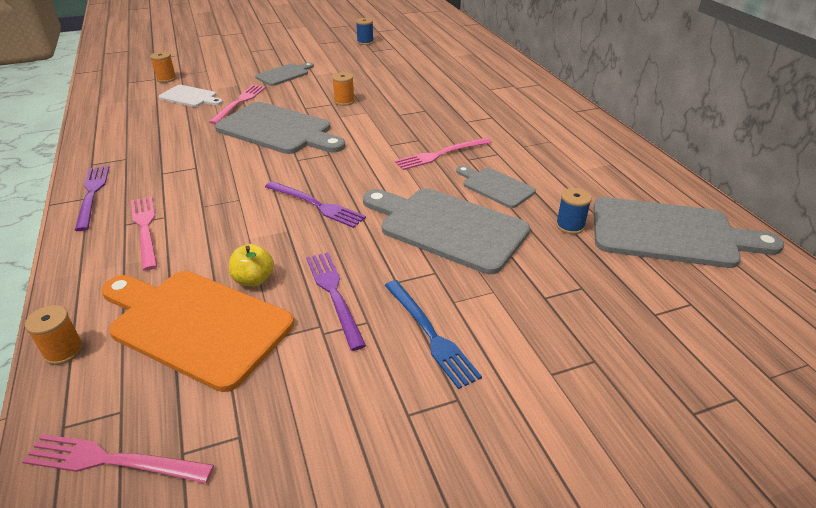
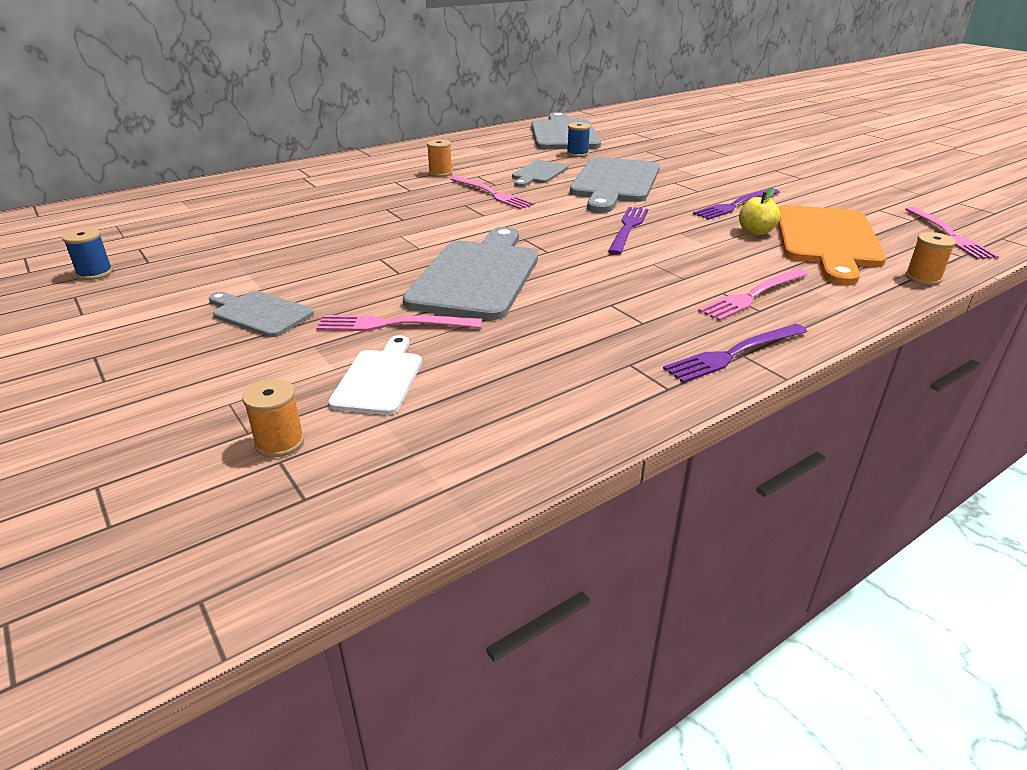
camera: 105 degrees left, 5 degrees down
orange spool [332,72,355,106] -> orange spool moved to [427,139,452,177]
blue fork [384,280,482,389] -> none

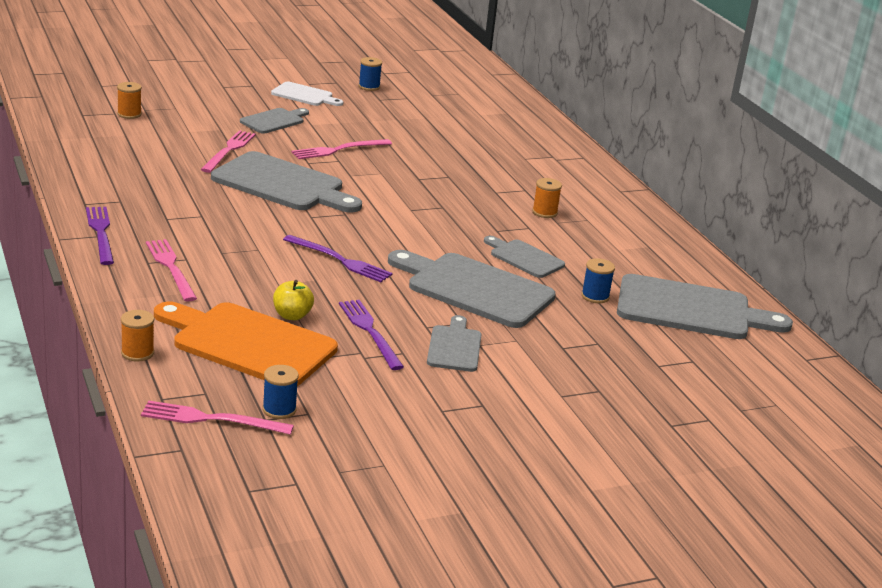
camera: 100 degrees right, 5 degrees down
white cutting board [328,335,422,415] -> white cutting board moved to [271,82,343,106]
pink fork [450,176,535,209] -> pink fork moved to [292,139,392,159]
none -> blue spool [262,365,299,419]
none -> grey cutting board [427,315,482,372]

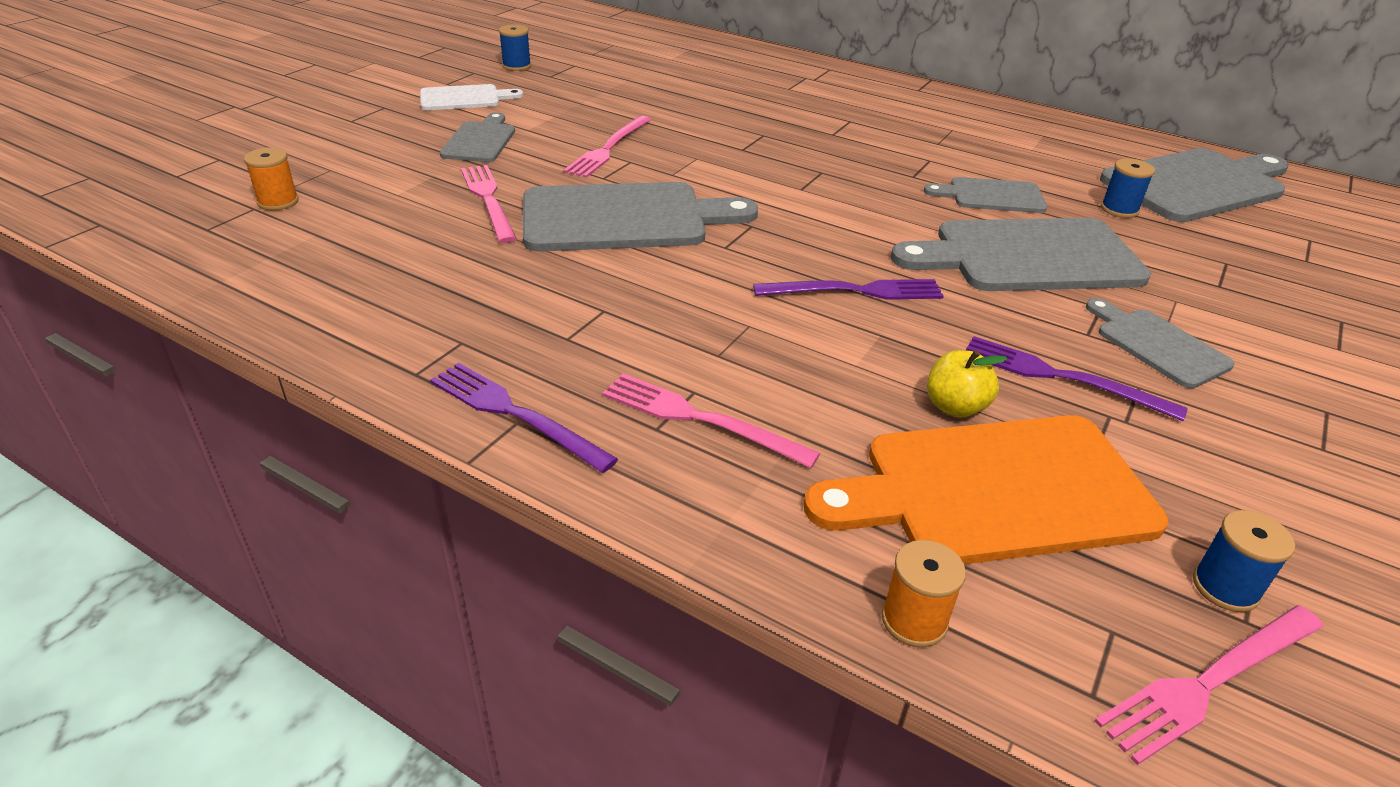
camera: 35 degrees left, 10 degrees up
orange spool [532,178,562,218] -> none

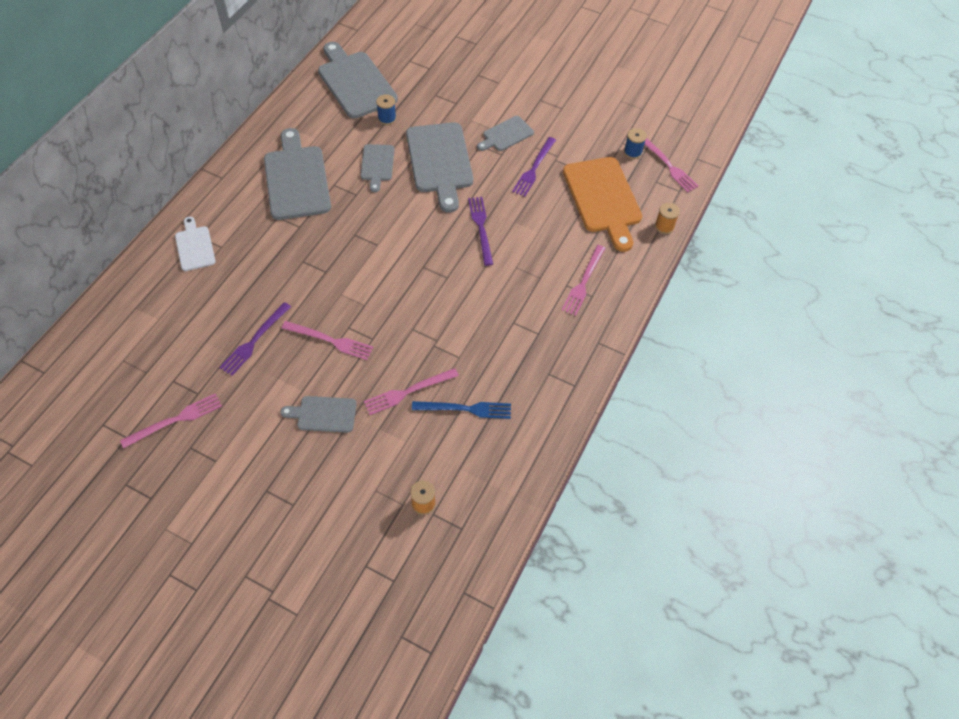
camera: 95 degrees left, 20 degrees up
white cutting board [420,84,523,110] -> white cutting board moved to [175,217,216,271]
purple fork [430,362,618,473] -> purple fork moved to [219,302,291,376]
blue spool [499,24,531,71] -> pink fork [120,393,222,448]
grey cutting board [523,182,758,252] -> grey cutting board moved to [264,128,331,220]
yellow apple [927,350,1007,418] -> none
none -> blue fork [412,401,511,419]

